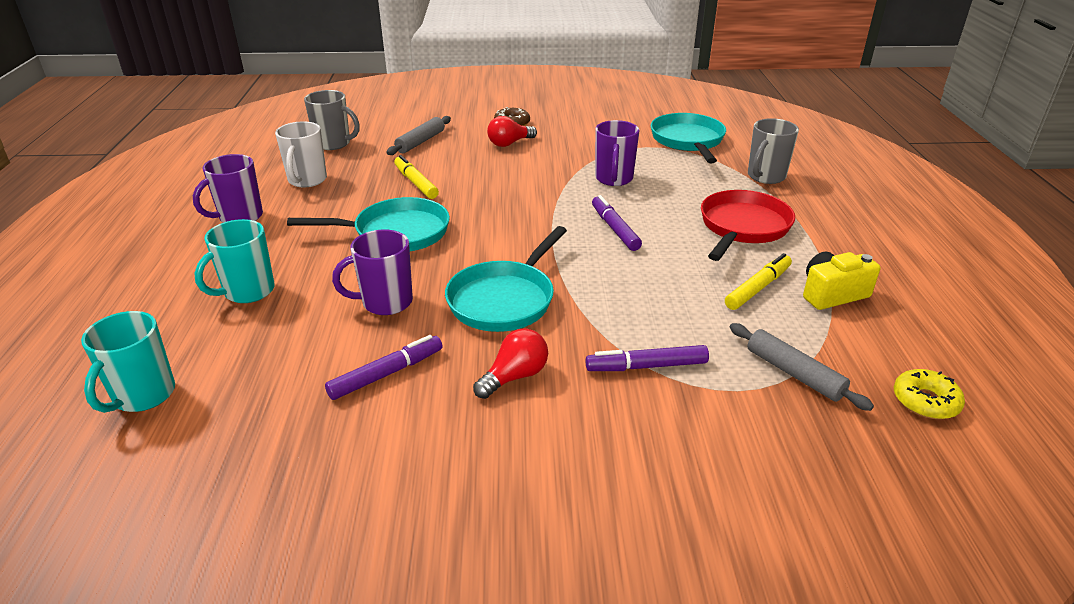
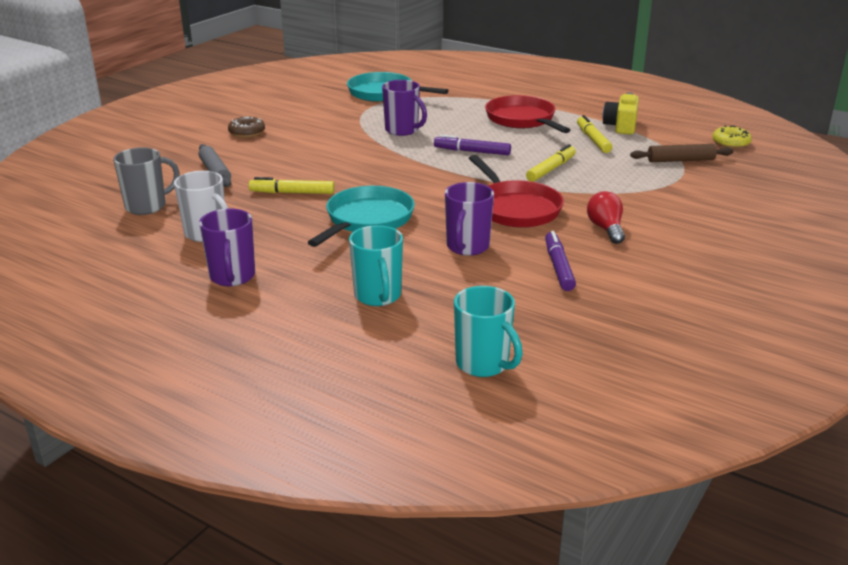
camera: 55 degrees left, 5 degrees down
turquoise pan [445,226,567,332] -> red pan [469,155,564,228]
red light bulb [487,116,537,147] -> none
purple marker [586,345,709,371] -> none
grey rolling pin [730,323,874,411] -> brown rolling pin [630,144,733,162]
grey mug [748,118,799,184] -> none
none -> yellow marker [526,144,576,182]

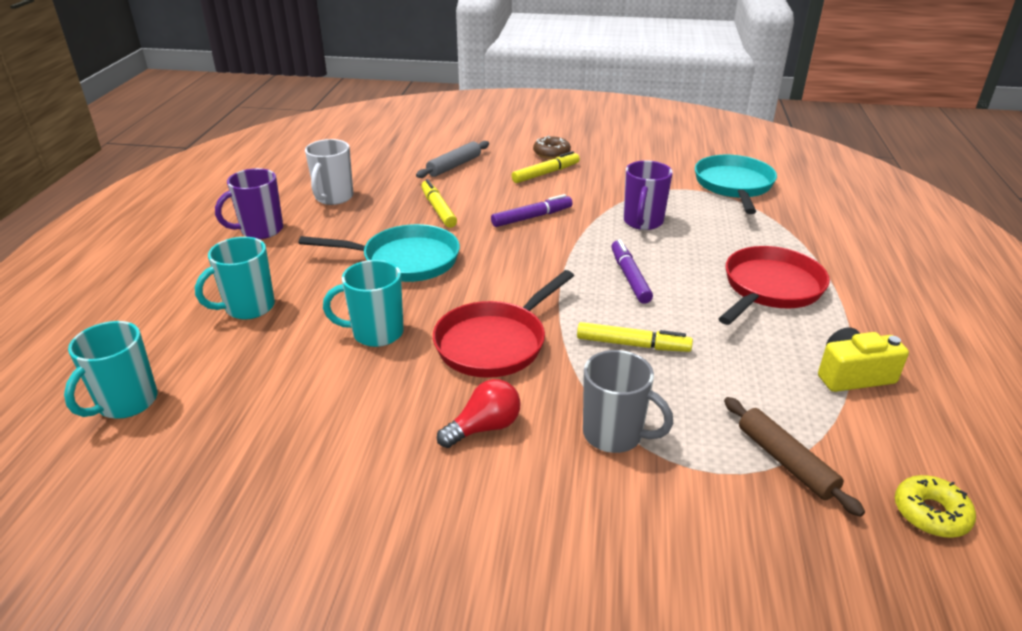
camera: 65 degrees right, 5 degrees up
grey mug [113,147,180,215] -> grey mug moved to [583,350,673,453]
purple mug [445,182,494,256] -> turquoise mug [323,260,404,347]
purple marker [545,231,576,291] -> purple marker moved to [491,194,573,227]
yellow marker [577,115,612,153] -> yellow marker moved to [512,151,580,183]

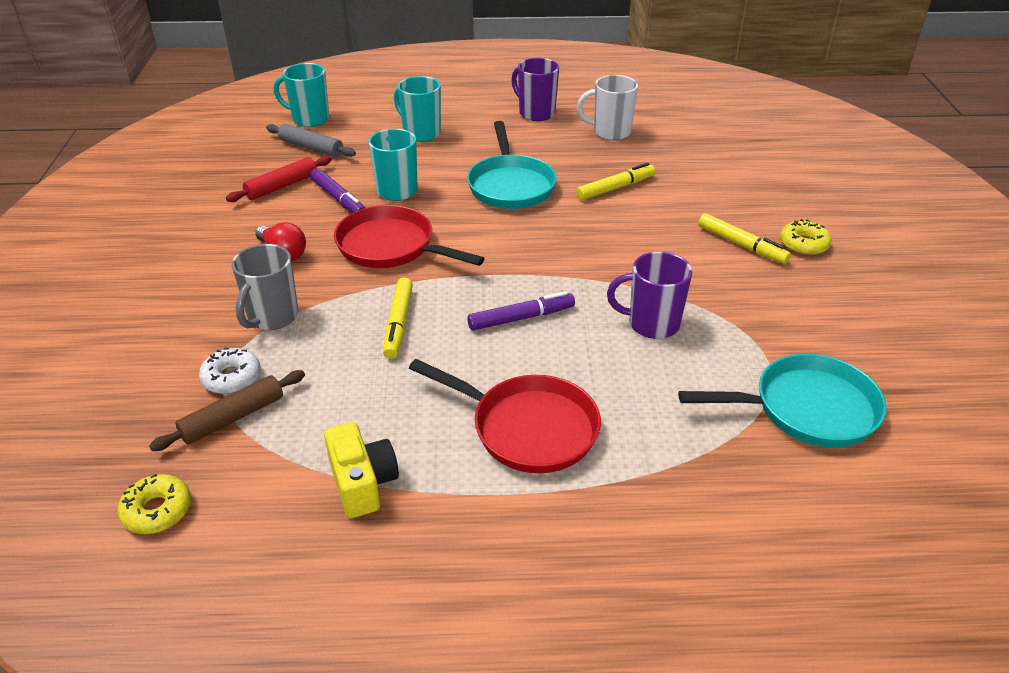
camera: 80 degrees right, 5 degrees up
grey rolling pin [416,141,489,178] -> grey rolling pin moved to [266,124,356,157]
purple marker [491,194,573,227] -> purple marker moved to [310,168,365,213]
brown donut [533,136,571,159] -> yellow donut [780,219,832,255]
none -> white donut [199,348,261,394]
none -> red rolling pin [226,156,332,202]

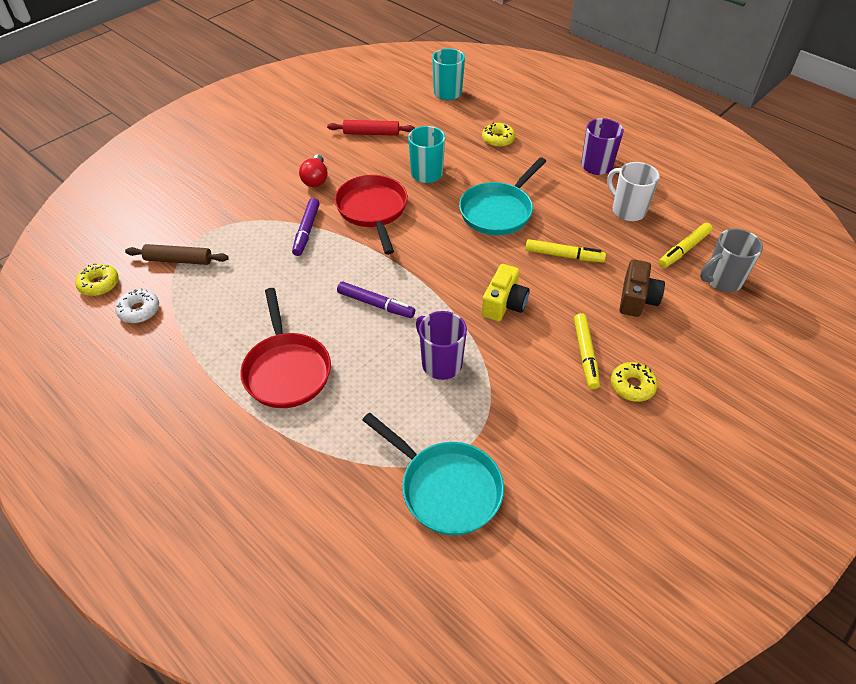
camera: 45 degrees right, 10 degrees up
white donut [199,348,261,394] -> white donut moved to [115,288,159,323]
grey mug [232,244,298,330] -> grey mug moved to [700,228,763,292]
grey rolling pin [266,124,356,157] -> none
purple marker [310,168,365,213] -> purple marker moved to [292,198,320,256]
yellow camera [324,422,399,518] -> yellow camera moved to [481,264,530,321]
yellow marker [383,278,413,359] -> yellow marker moved to [659,223,713,268]
turquoise mug [394,76,441,142] -> yellow donut [482,122,515,147]
none -> brown camera [619,259,665,317]

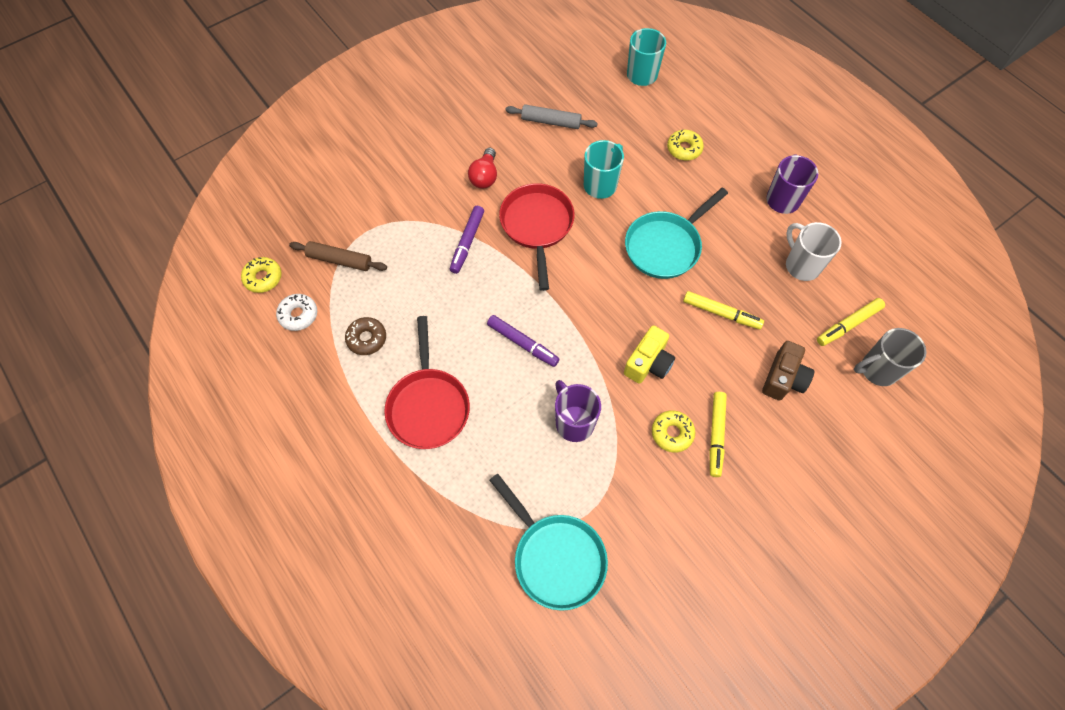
camera: 10 degrees right, 15 degrees up
red rolling pin [327,120,415,136] -> grey rolling pin [505,104,598,129]
yellow donut [611,362,658,402] -> yellow donut moved to [652,410,695,453]
none -> brown donut [345,317,386,355]

